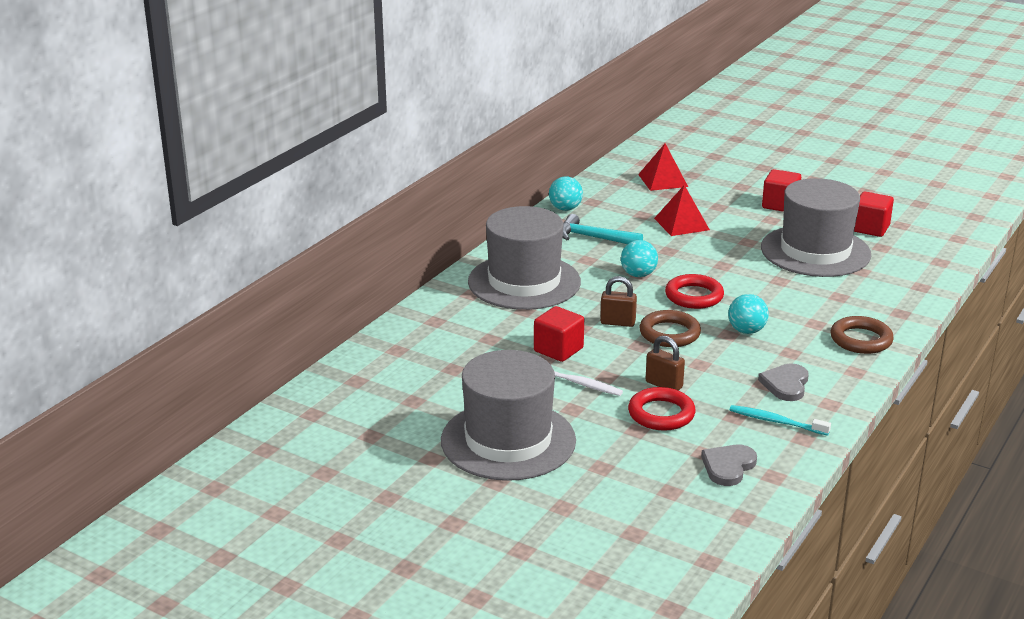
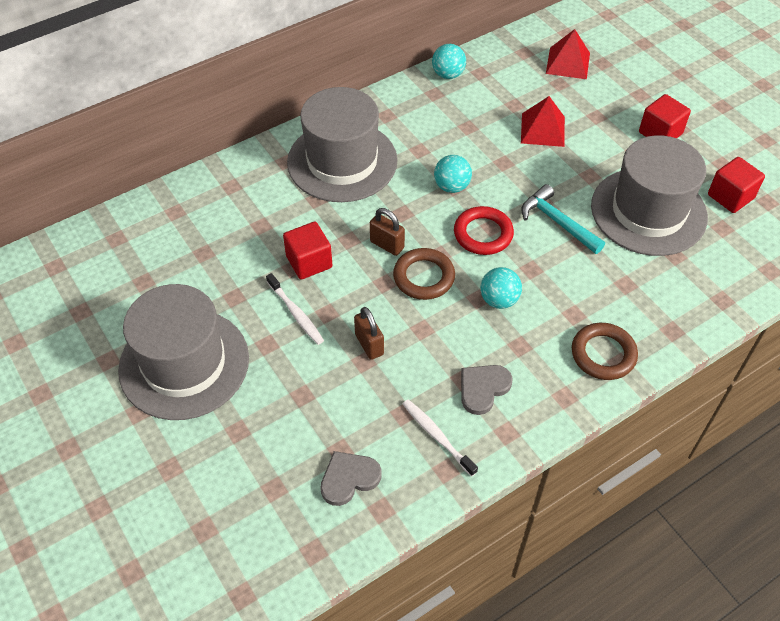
camera: 25 degrees right, 25 degrees up
turquoise hammer [562,214,643,244] -> turquoise hammer moved to [521,184,605,254]
red ring [628,387,696,431] -> none
turquoise toothbrush [730,405,831,436] -> white toothbrush [403,400,478,477]

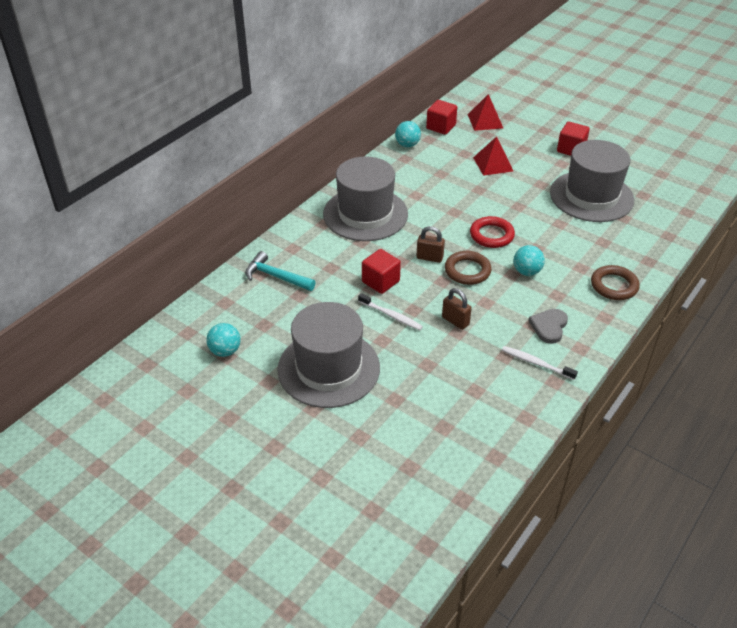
camera: 20 degrees left, 10 degrees down
grey heart [320,451,382,506] -> none
turquoise ball [434,155,472,193] -> turquoise ball moved to [206,323,241,357]
turquoise hammer [521,184,605,254] -> turquoise hammer moved to [245,251,316,291]
red cube [708,157,765,213] -> red cube moved to [426,100,457,135]

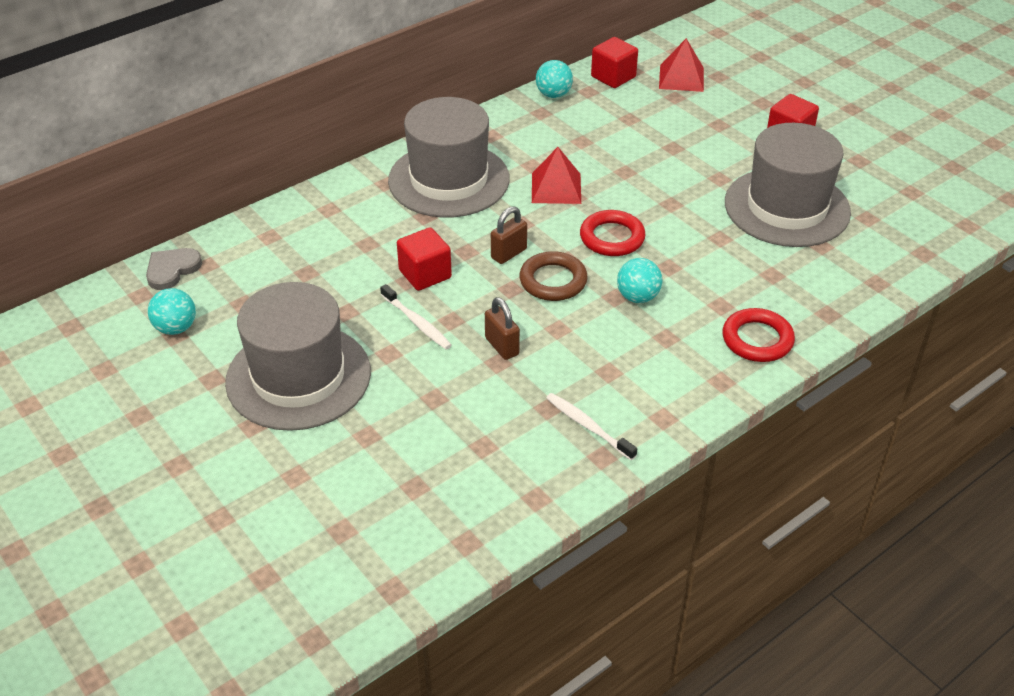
camera: 15 degrees right, 0 degrees up
turquoise hammer [245,251,316,291] -> none
brown padlock [416,226,445,263] -> brown padlock turned 75 degrees counterclockwise [491,206,527,264]
red pyramid [473,136,513,176] -> red pyramid moved to [532,147,581,204]
grey heart [528,309,568,344] -> grey heart moved to [146,248,202,290]
brown ring [591,265,640,300] -> red ring [723,308,795,362]

